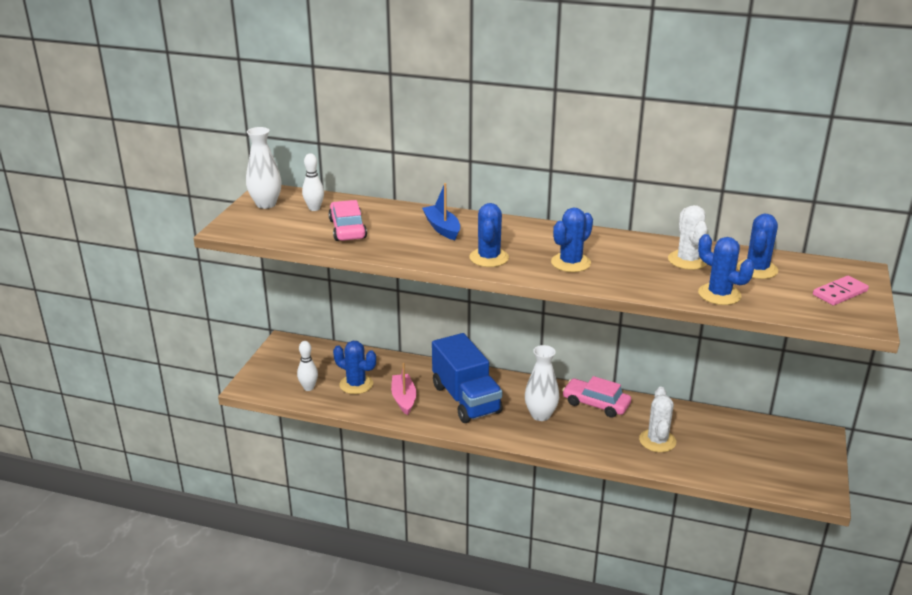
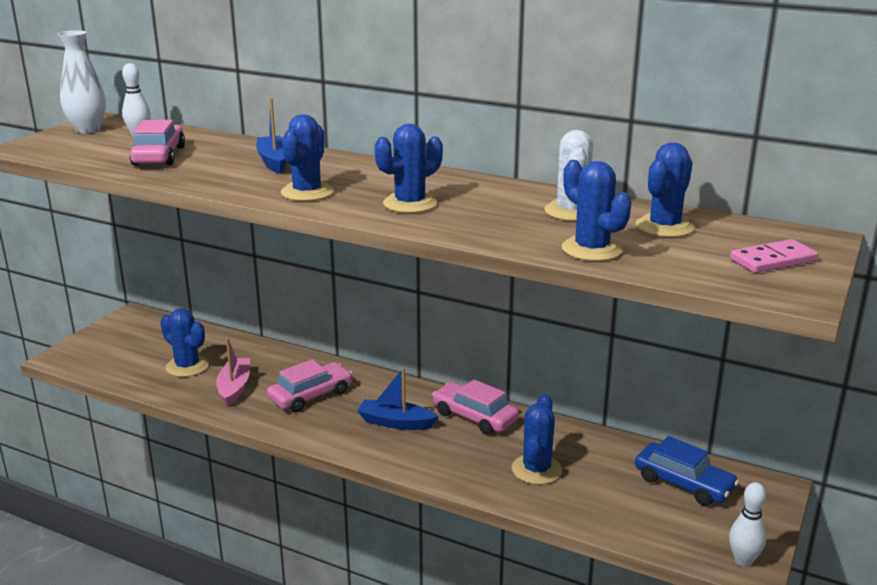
camera: 10 degrees right, 5 degrees down
white bowling pin [297,341,318,391] -> white bowling pin moved to [729,482,766,567]
blue truck [432,333,503,423] -> pink car [267,359,353,412]
white vase [525,345,559,421] -> blue boat [357,367,439,430]
white cactus [639,387,676,452] -> blue cactus [512,394,562,485]
none -> blue car [635,436,739,506]

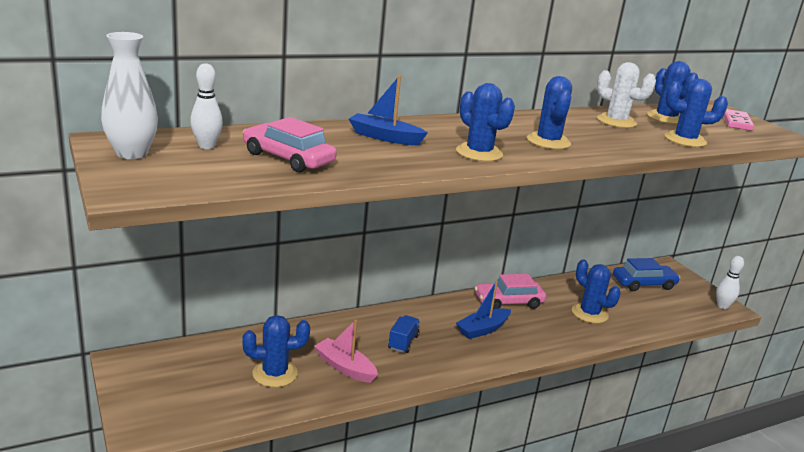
camera: 55 degrees left, 0 degrees up
pink car [267,359,353,412] -> blue truck [388,315,420,353]

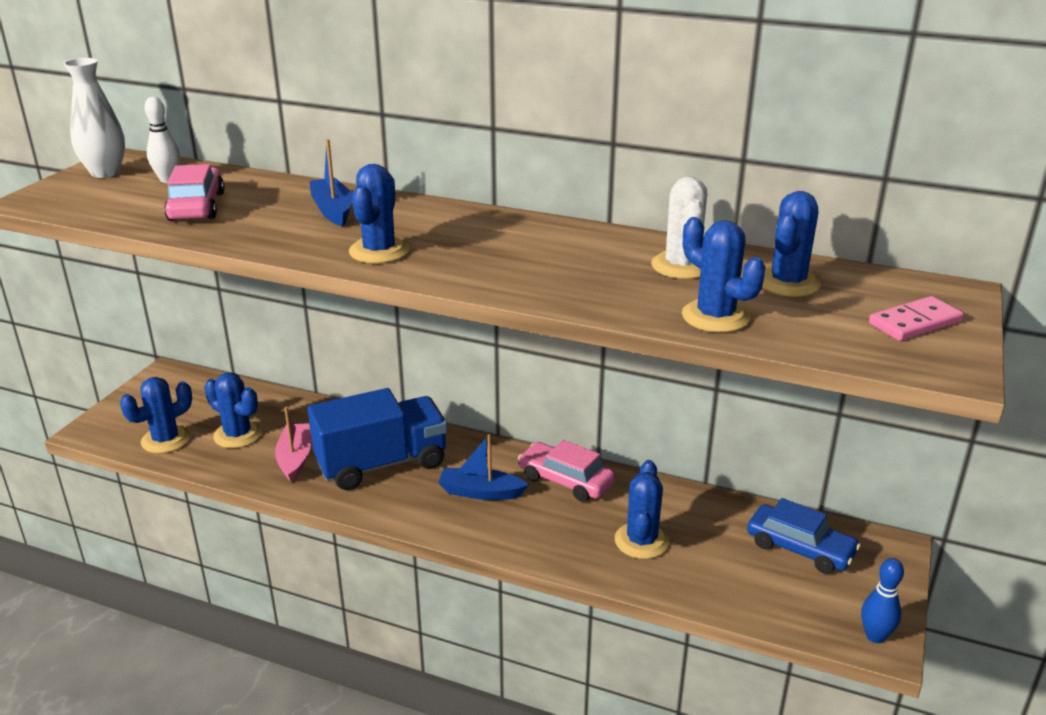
camera: 50 degrees right, 5 degrees up
blue truck [388,315,420,353] -> blue truck [308,388,447,490], size x2.38
blue cactus [527,76,572,149] -> blue cactus moved to [120,377,192,454]
white bowling pin [716,256,744,309] -> blue bowling pin [861,558,904,643]

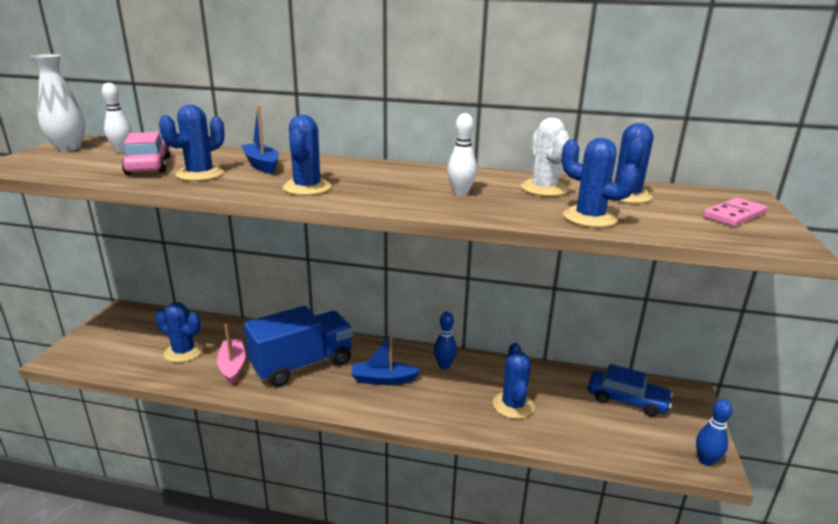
camera: 10 degrees left, 5 degrees down
blue cactus [120,377,192,454] -> blue cactus moved to [159,105,225,181]
pink car [518,440,615,502] -> blue bowling pin [434,312,457,369]
none -> white bowling pin [447,113,477,196]

